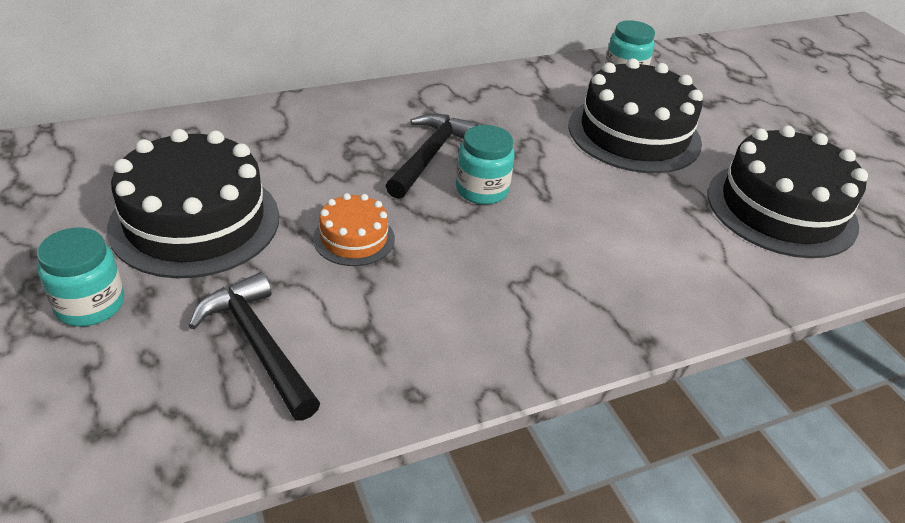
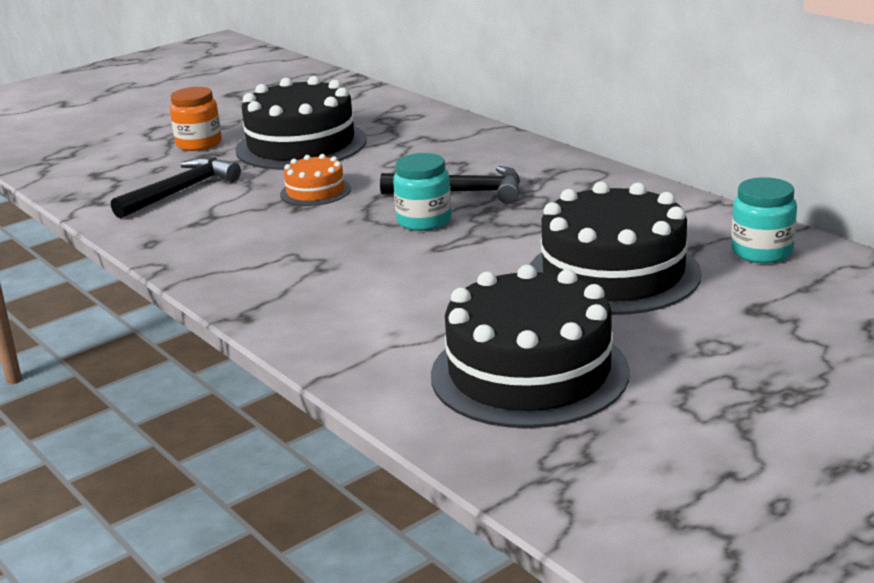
camera: 80 degrees right, 15 degrees down
turquoise jar [37,227,124,326] -> orange jar [170,87,222,151]

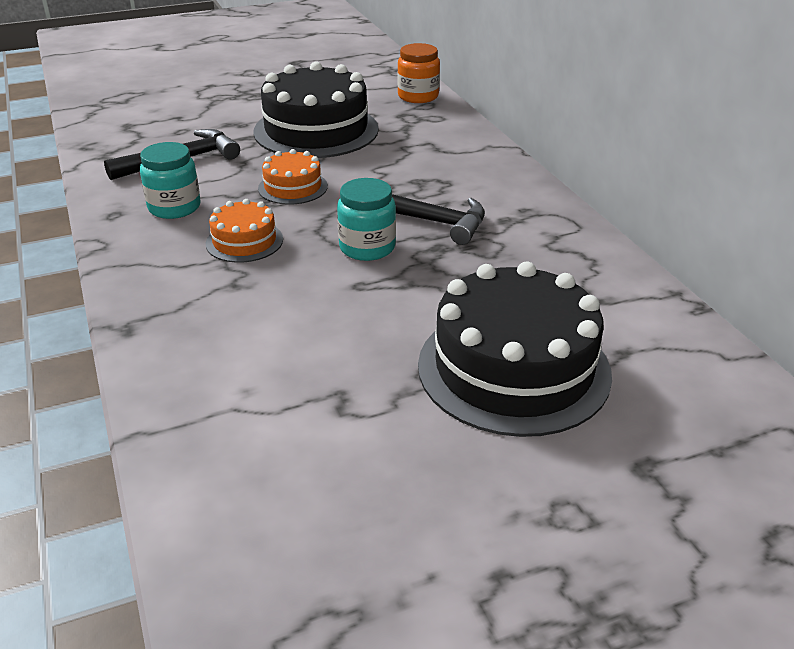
camera: 15 degrees right, 10 degrees up
orange jar [170,87,222,151] -> orange jar moved to [397,43,440,103]
black cake [431,265,629,428] -> none
turquoise jar [731,177,797,263] -> turquoise jar moved to [140,142,200,219]
none -> orange cake [206,199,283,263]

